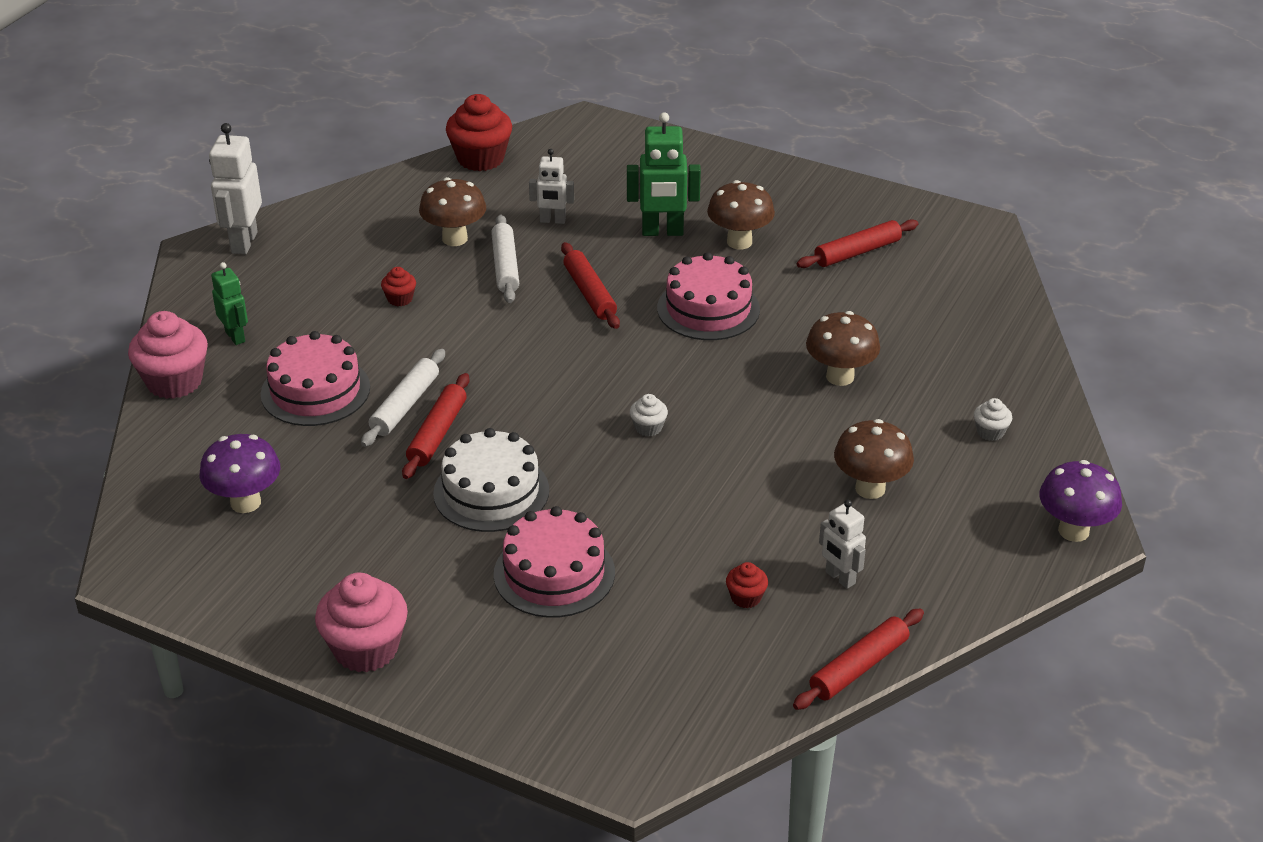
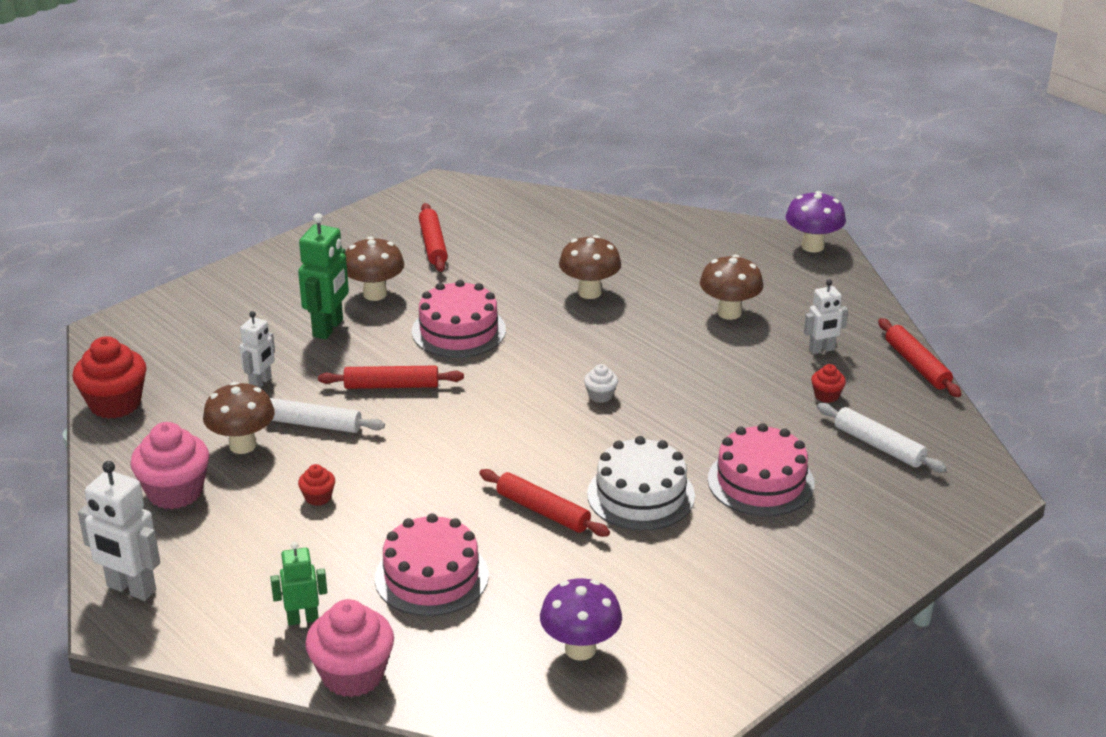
camera: 70 degrees left, 5 degrees down
pink cupcake [315,573,408,672] -> pink cupcake moved to [130,422,209,509]
white rolling pin [361,349,445,447] -> white rolling pin moved to [817,403,947,472]
white cupcake [974,398,1012,441] -> none

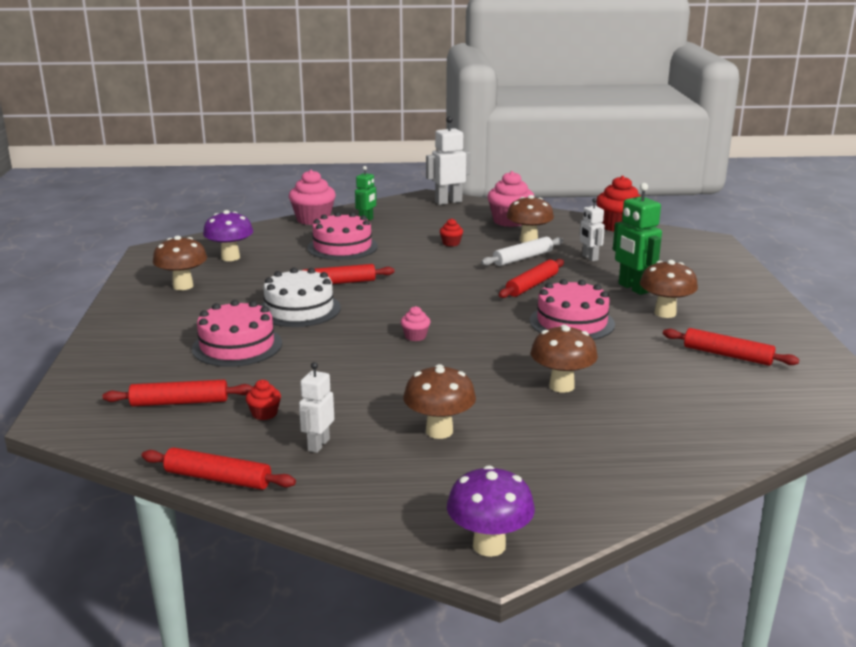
camera: 130 degrees right, 10 degrees down
white cupcake [584,364,618,403] -> pink cupcake [401,306,430,341]
white rolling pin [817,403,947,472] -> red rolling pin [103,380,253,406]
none -> brown mushroom [153,236,207,290]

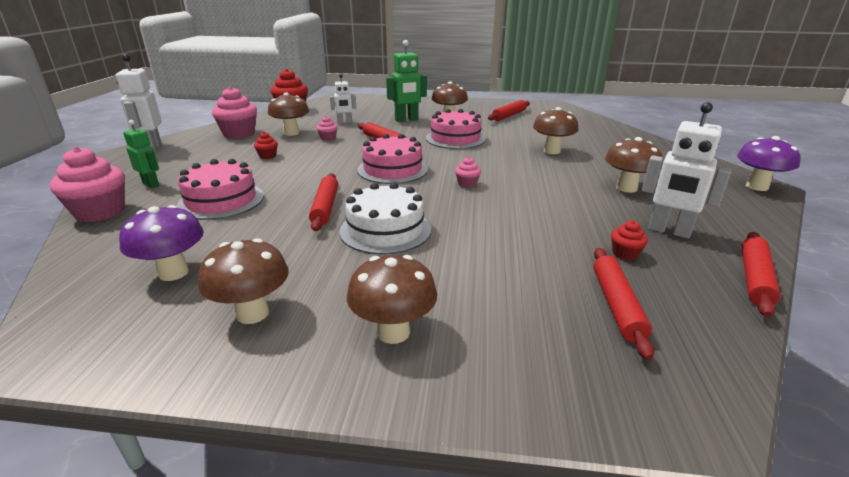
camera: 80 degrees left, 5 degrees up
pink cake [192,300,282,367] -> pink cake moved to [357,134,428,184]
white robot [299,362,334,453] -> white robot [642,102,731,239], size x1.62
white rolling pin [481,237,563,266] -> pink cupcake [317,116,338,141]
none -> brown mushroom [347,255,437,344]

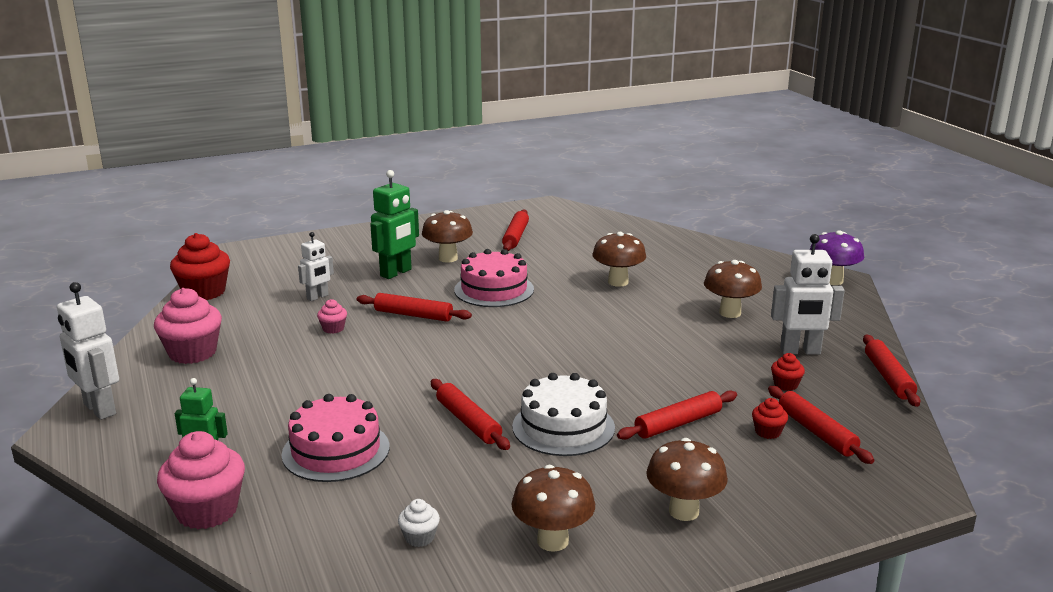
camera: 30 degrees left, 5 degrees down
purple mushroom [119,205,204,281] -> white cupcake [398,499,440,547]
red cupcake [254,132,278,159] -> red cupcake moved to [752,398,788,439]
brown mushroom [268,93,309,136] -> none
pink cake [357,134,428,184] -> none
pink cupcake [455,157,481,188] -> none
none -> red rolling pin [617,390,737,440]

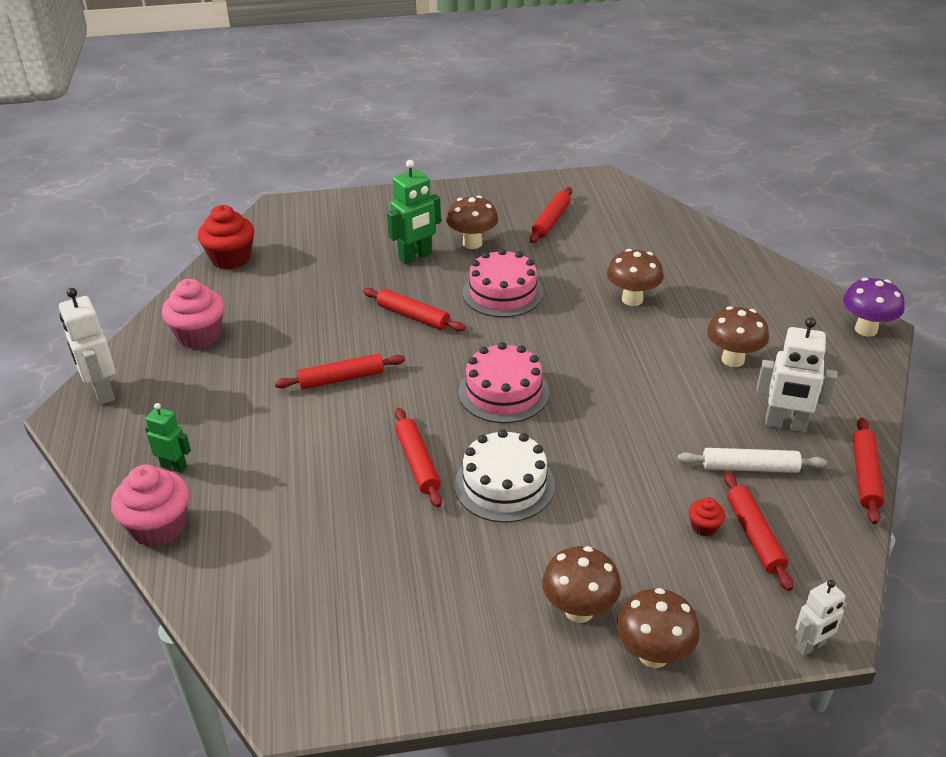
camera: 15 degrees right, 15 degrees up
pink cake [281,394,390,482] -> pink cake moved to [458,342,549,423]
white robot [298,232,334,301] -> white robot moved to [796,580,847,656]
pink cupcake [317,299,347,334] -> none
white cupcake [398,499,440,547] -> none
brown mushroom [511,465,595,552] -> brown mushroom moved to [617,588,700,668]
red rolling pin [617,390,737,440] -> red rolling pin moved to [275,354,405,389]
red cupcake [771,353,805,391] -> white rolling pin [678,448,827,473]

